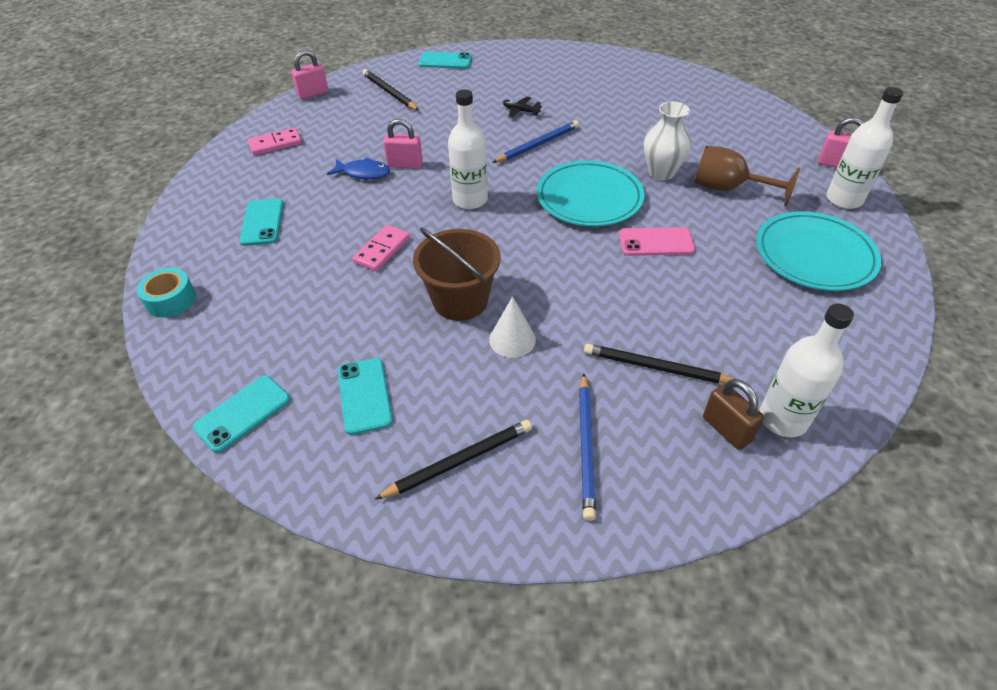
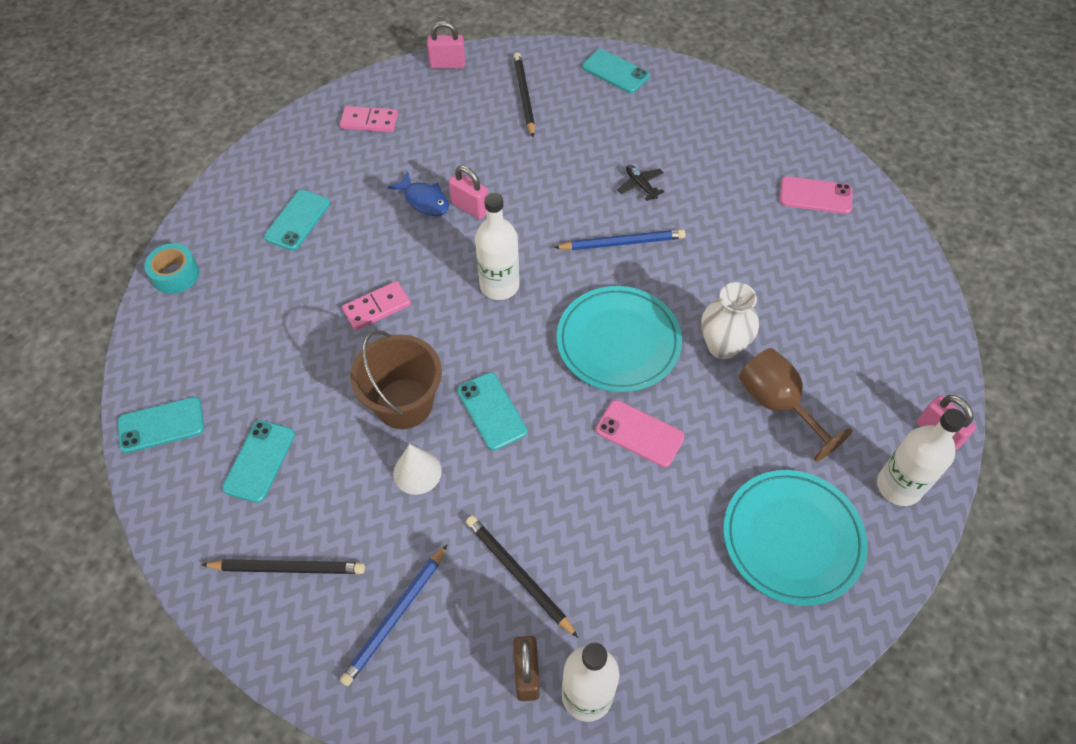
camera: 30 degrees right, 10 degrees up
none -> turquoise phone [457,372,527,451]
none -> pink phone [780,176,852,214]

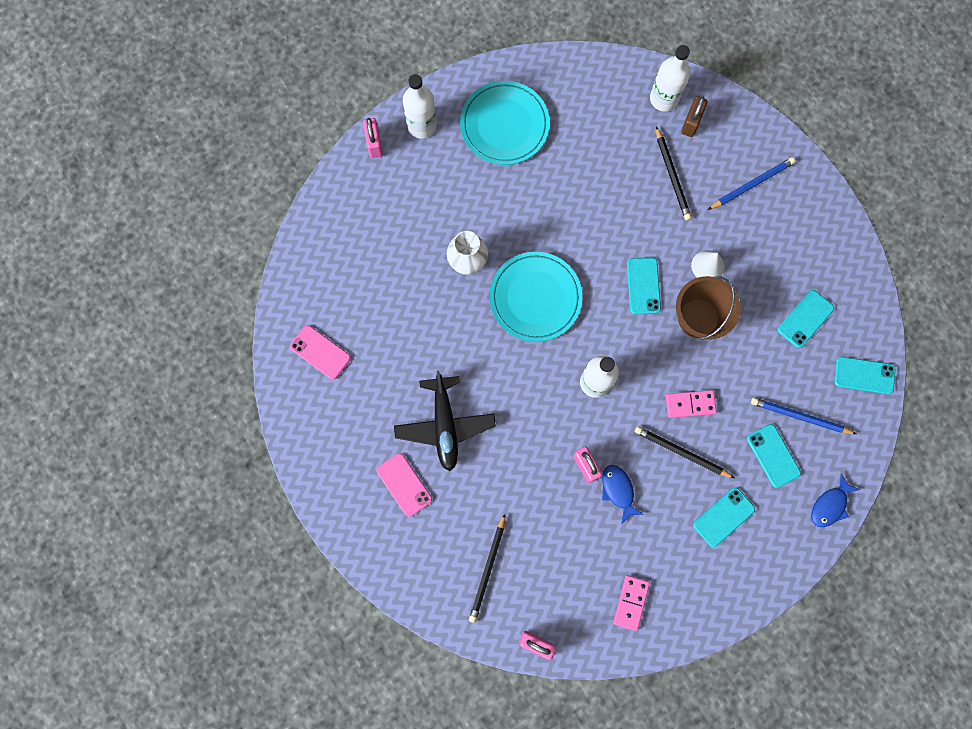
camera: 155 degrees left, 20 degrees up
turquoise tape [144,243,199,294] -> blue fish [811,473,860,527]
black pencil [201,559,365,574] -> black pencil moved to [635,426,734,478]
pink domino [340,106,398,132] -> pink domino turned 75 degrees clockwise [613,575,650,631]
blue pencil [554,229,686,250] -> blue pencil moved to [751,398,856,434]
turquoise phone [582,49,650,93] -> turquoise phone moved to [747,424,801,488]
pink phone [596,400,685,467] -> pink phone moved to [377,453,432,517]
black plane [618,165,664,201] -> black plane [394,370,496,471], size x2.26
brown goblet [739,348,853,462] -> none

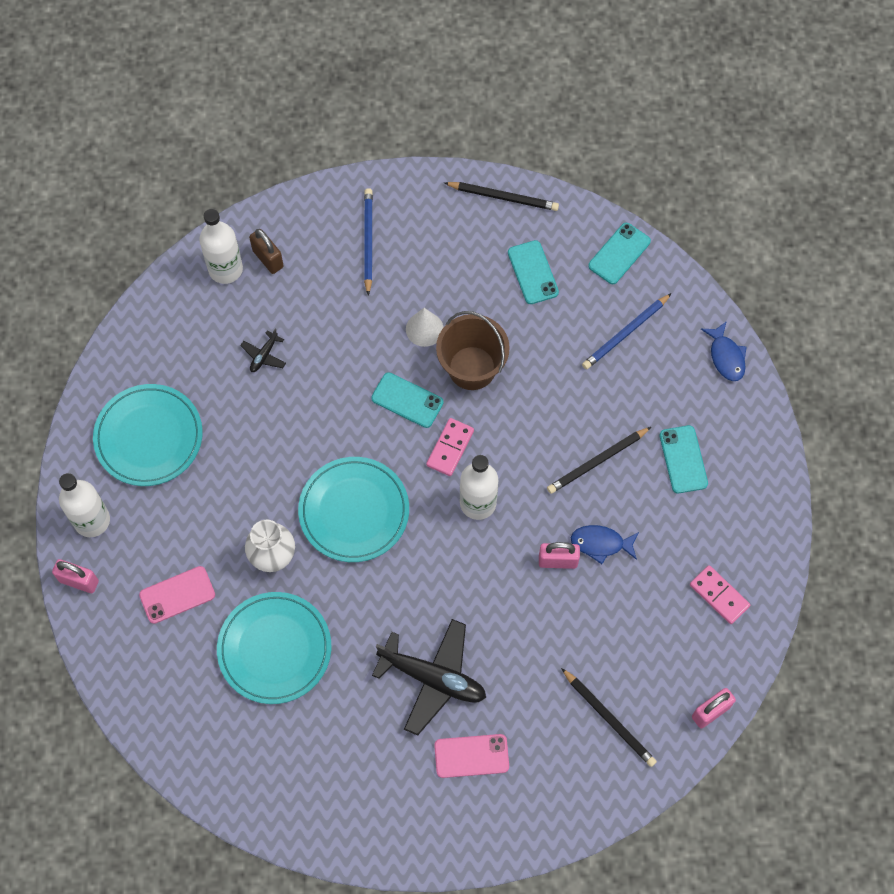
camera: 60 degrees left, 10 degrees down
pink phone [290,325,351,380] -> pink phone moved to [139,566,215,624]
black pencil [656,126,692,221] -> black pencil moved to [444,182,559,211]
pink domino [665,390,717,418] -> pink domino moved to [426,418,474,476]
turquoise phone [747,424,801,488] -> none
none -> turquoise plate [217,592,331,704]
none -> black plane [240,329,286,372]

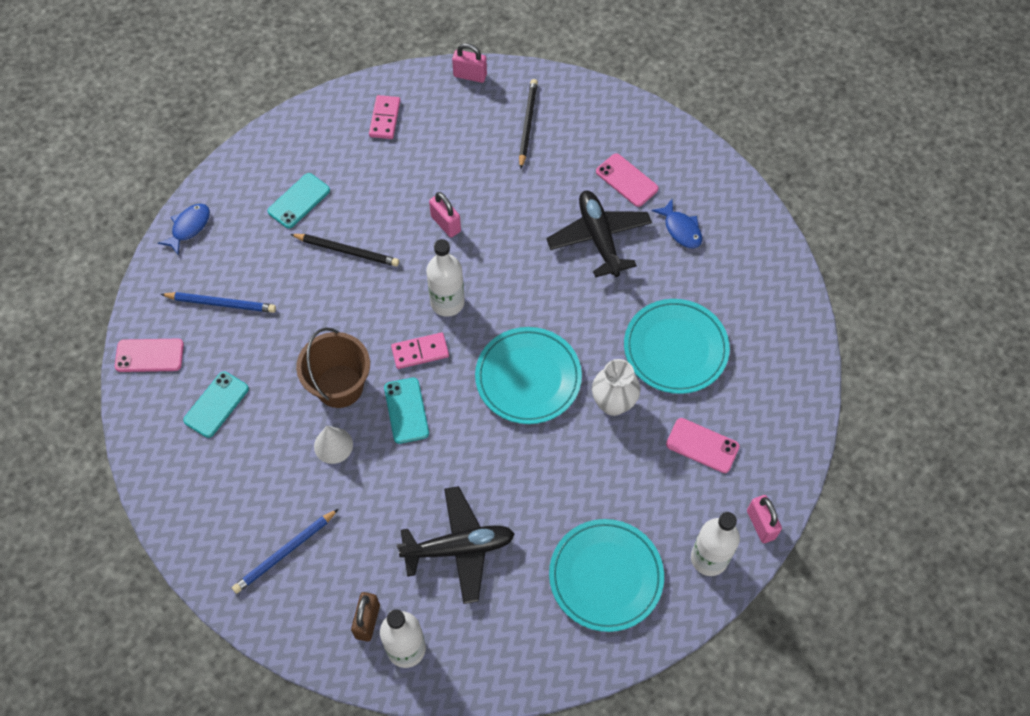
camera: 130 degrees left, 5 degrees down
black plane [240,329,286,372] -> black plane [397,486,515,604], size x2.26
black pencil [444,182,559,211] -> none
blue fish [571,525,639,564] -> blue fish moved to [652,199,702,249]
turquoise phone [588,223,651,284] -> pink phone [115,339,184,372]

